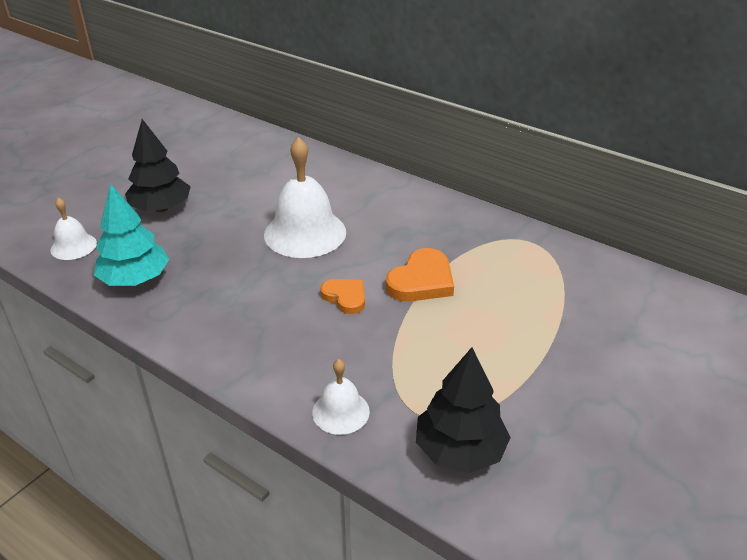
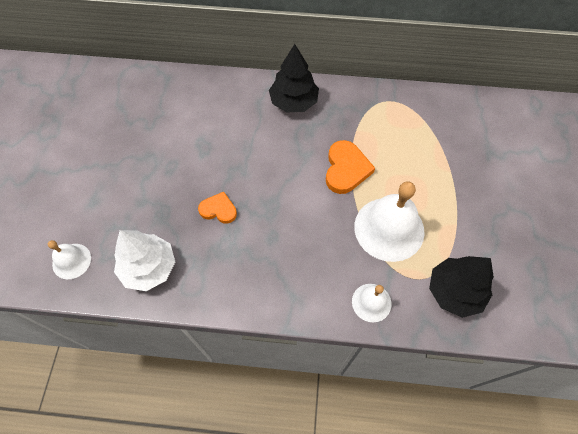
camera: 30 degrees left, 25 degrees up
turquoise tree [94,184,169,286] -> white tree [114,230,175,291]
black tree [125,119,191,212] -> black tree moved to [269,44,319,113]
white bell [264,137,346,258] -> white bell moved to [354,181,425,262]
orange heart [320,279,365,314] -> orange heart moved to [198,192,237,224]

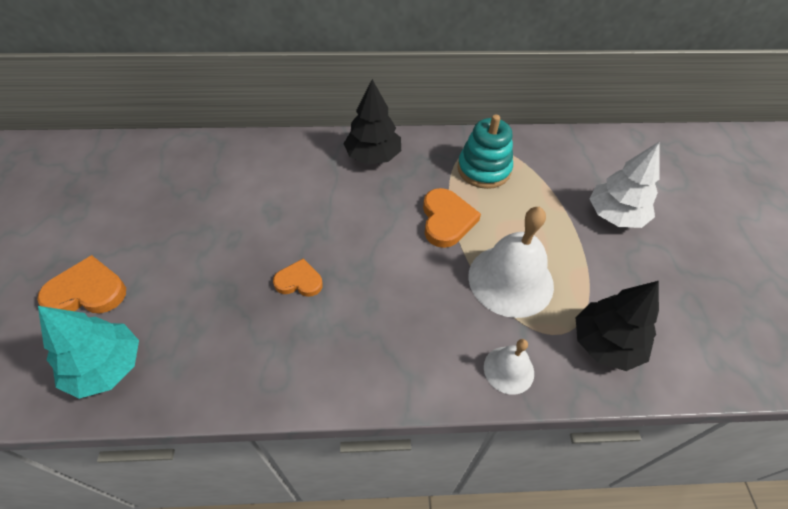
camera: 10 degrees left, 10 degrees down
white bell [48,240,91,279] -> turquoise tree [38,306,139,399]
white tree [114,230,175,291] -> white tree moved to [589,141,660,228]
none -> orange heart [37,255,126,313]
none -> turquoise stacking toy [458,115,513,189]

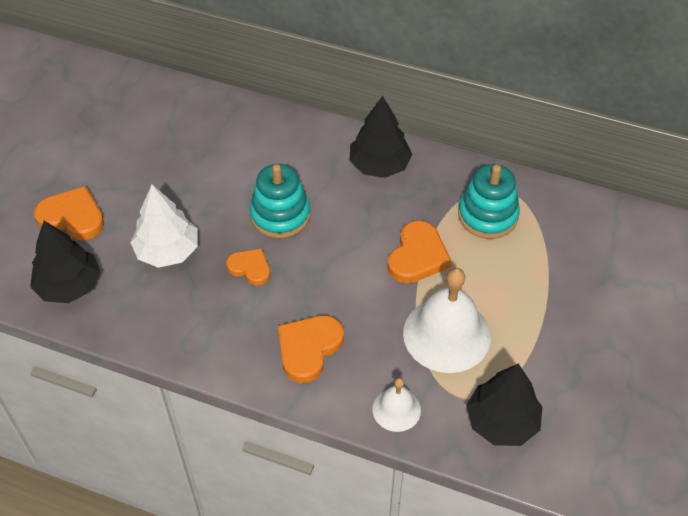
camera: 25 degrees right, 0 degrees up
turquoise tree [38,306,139,399] -> black tree [30,221,101,303]
white tree [589,141,660,228] -> white tree moved to [130,185,198,268]
none -> turquoise stacking toy [249,164,310,238]
none -> orange heart [278,315,344,383]

